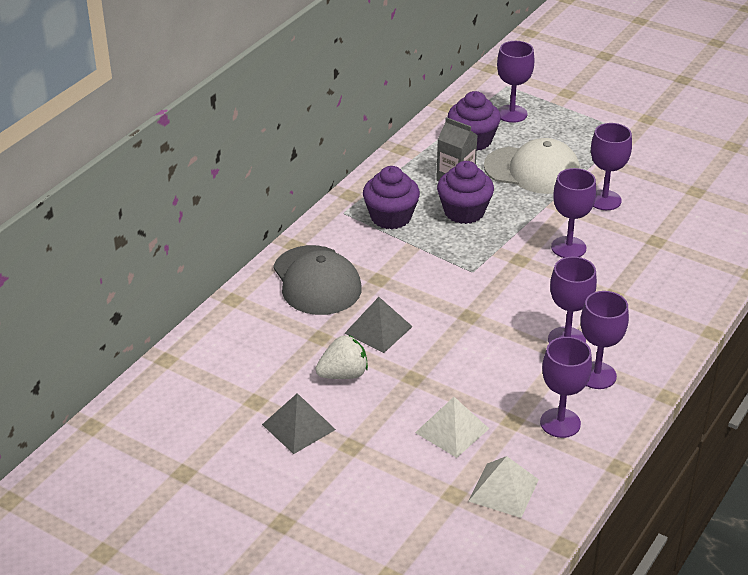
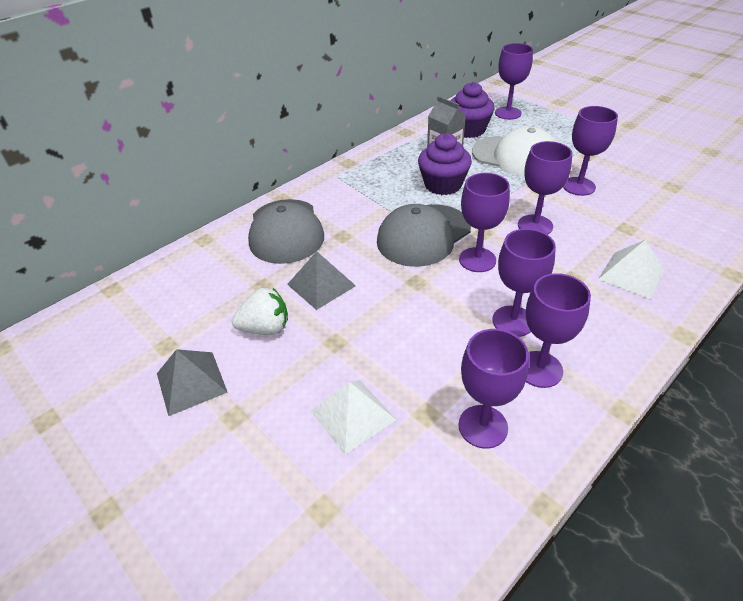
camera: 15 degrees right, 5 degrees up
purple cupcake [363,166,420,229] -> none
white pyramid [469,456,539,518] -> white pyramid moved to [598,240,664,299]
none -> grey cap [377,204,471,267]
none -> purple goblet [459,173,510,272]

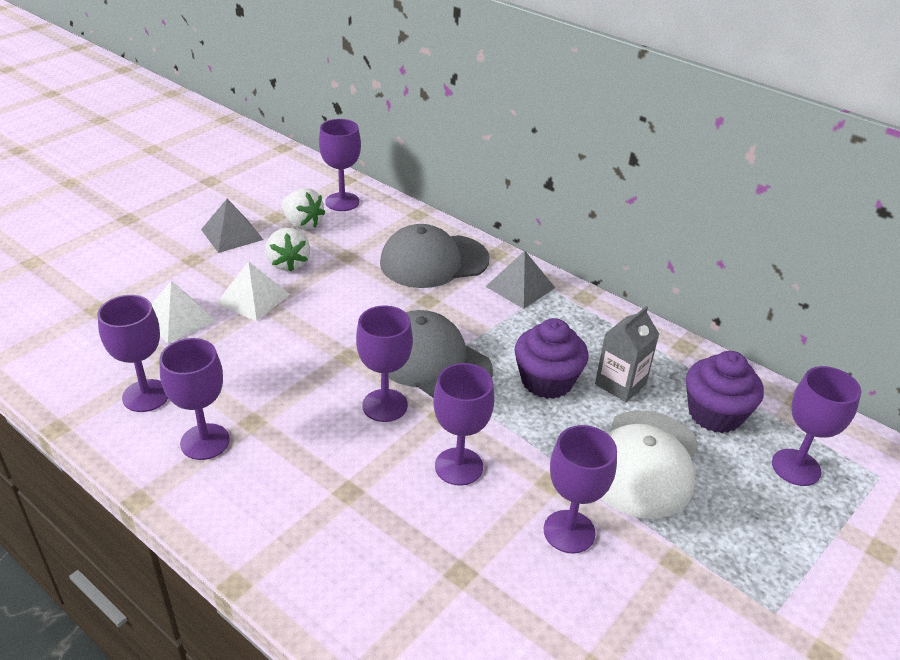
camera: 80 degrees right, 5 degrees down
grey pyramid [287,251,356,310] -> grey pyramid moved to [485,251,555,309]
purple goblet [492,229,556,337] -> purple goblet moved to [319,119,361,211]
white pyramid [598,240,664,299] -> white pyramid moved to [216,261,290,321]
none -> white strawberry [282,188,325,230]

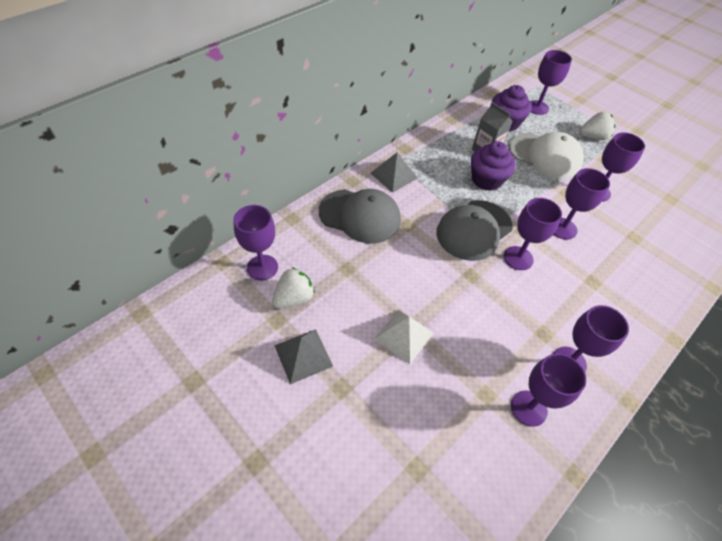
camera: 85 degrees left, 15 degrees up
white pyramid [152,281,216,343] -> none
white strawberry [265,228,310,272] -> white strawberry moved to [580,112,615,140]
grey cap [380,224,490,288] -> grey cap turned 60 degrees counterclockwise [319,189,401,243]

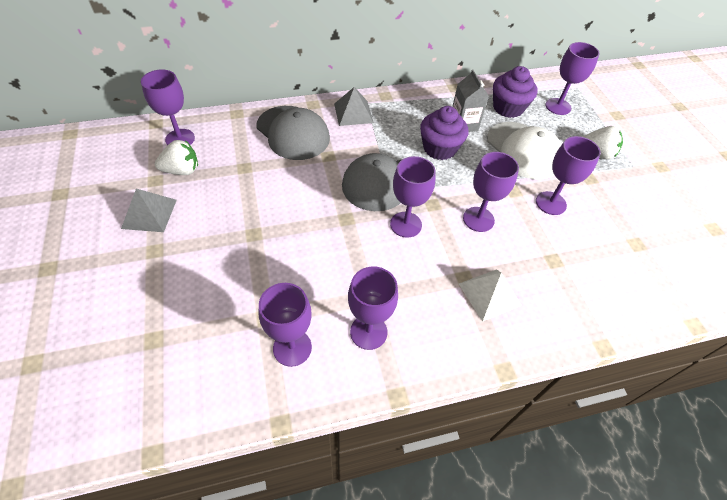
camera: 30 degrees right, 0 degrees up
white pyramid [374,310,434,364] -> white pyramid moved to [459,269,522,322]

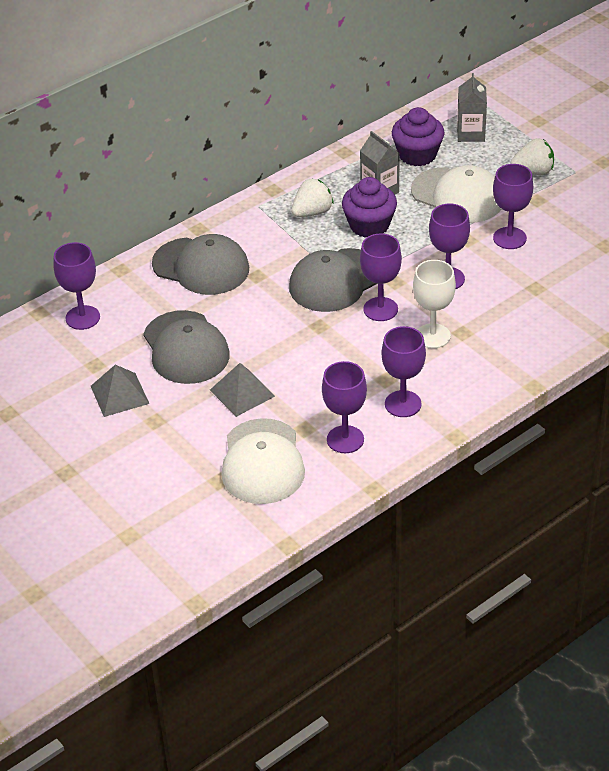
camera: 20 degrees left, 10 degrees down
white strawberry [155,140,198,175] -> white strawberry moved to [291,178,334,217]
grey pyramid [334,87,374,126] -> grey pyramid moved to [210,363,275,417]
white pyramid [459,269,522,322] -> none
purple goblet [545,42,600,115] -> grey carton [457,73,487,142]
none -> grey cap [143,310,230,384]
none -> white cap [221,418,305,504]
none -> white goblet [413,260,456,348]

